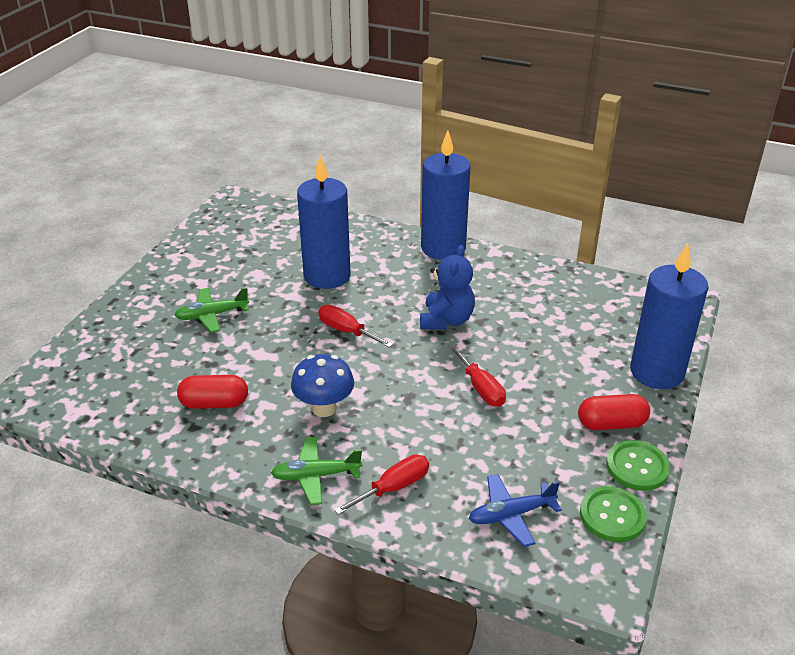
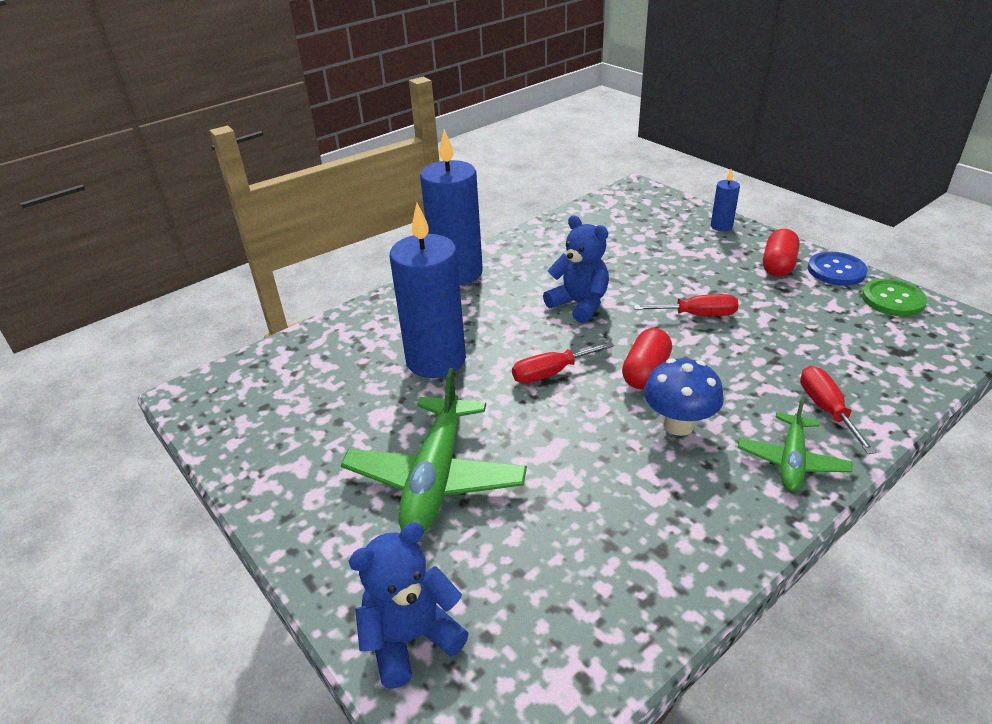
camera: 60 degrees left, 0 degrees up
green plane [174,288,249,333] -> green plane [341,368,527,532], size x1.73
red capsule [177,375,248,409] -> red capsule moved to [622,328,672,389]
blue plane [469,474,562,547] -> none
green button [606,440,670,491] -> blue button [808,252,868,286]
blue candle [630,243,708,389] -> blue candle [711,169,740,231], size x0.45
none -> blue teddy bear [349,522,469,688]

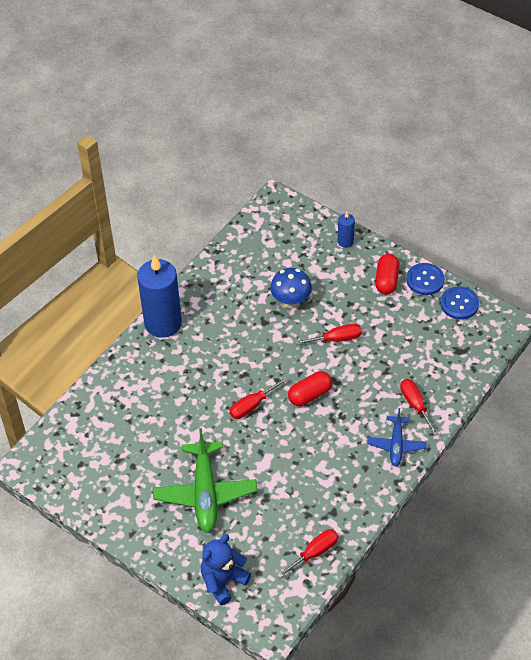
camera: 15 degrees left, 15 degrees up
blue candle [390,203,466,378] -> none
blue teddy bear [543,215,609,323] -> none
red capsule [622,328,672,389] -> red capsule turned 45 degrees clockwise [288,371,332,406]
blue mushroom [644,358,724,436] -> blue mushroom moved to [270,268,312,308]
green plane [738,398,852,491] -> blue plane [367,408,427,467]
green button [862,279,927,316] -> blue button [440,287,479,320]
none -> red screwdriver [277,529,338,578]

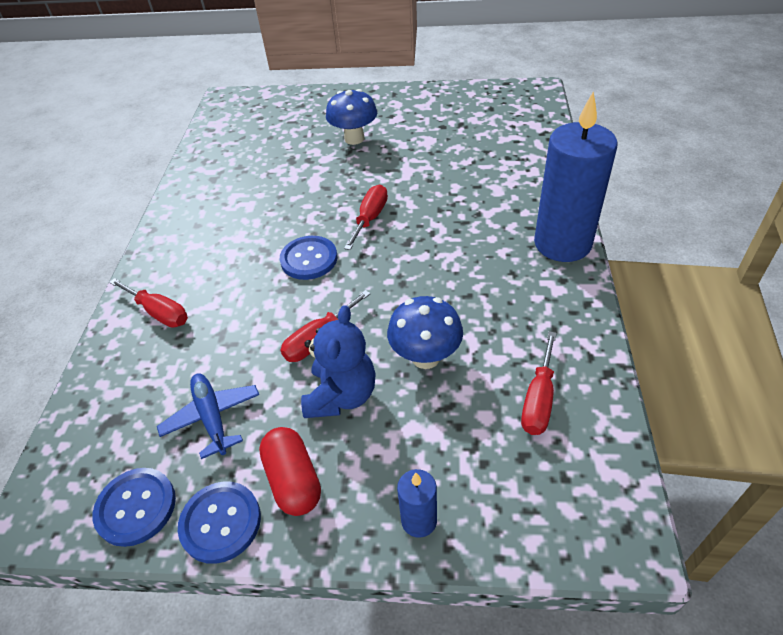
camera: 150 degrees right, 5 degrees down
green plane [153,428,257,533] -> blue mushroom [326,89,377,145]
blue teddy bear [201,534,251,605] -> blue teddy bear moved to [301,305,376,418]
red screwdriver [277,529,338,578] -> red screwdriver moved to [521,331,557,435]
red capsule [288,371,332,406] -> blue button [280,236,337,280]
blue plane [367,408,427,467] -> blue plane moved to [157,373,259,459]

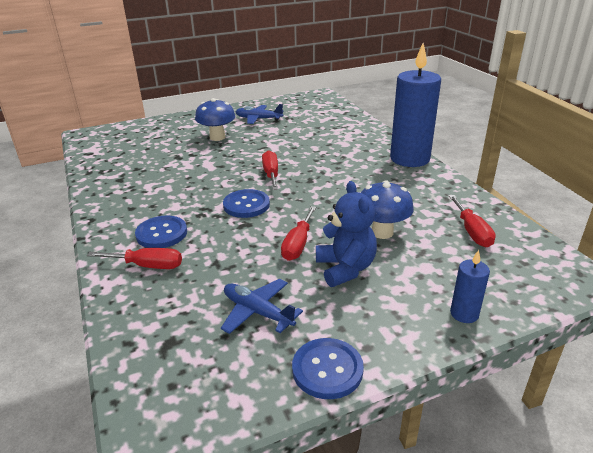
camera: 30 degrees left, 15 degrees down
blue button [93,468,176,547] -> blue button moved to [135,215,187,248]
red capsule [259,427,321,516] -> none
none -> blue plane [236,104,284,124]

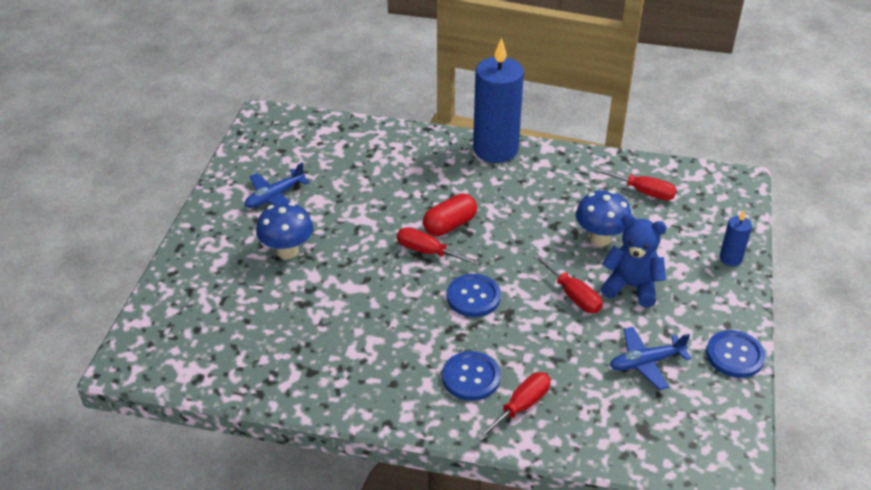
camera: 55 degrees left, 10 degrees up
none -> red capsule [423,193,477,236]

